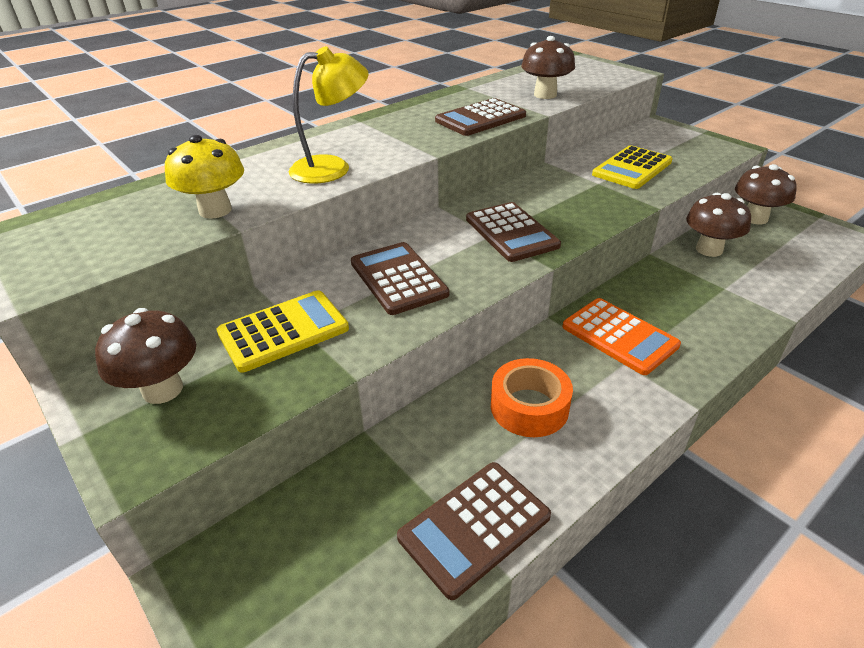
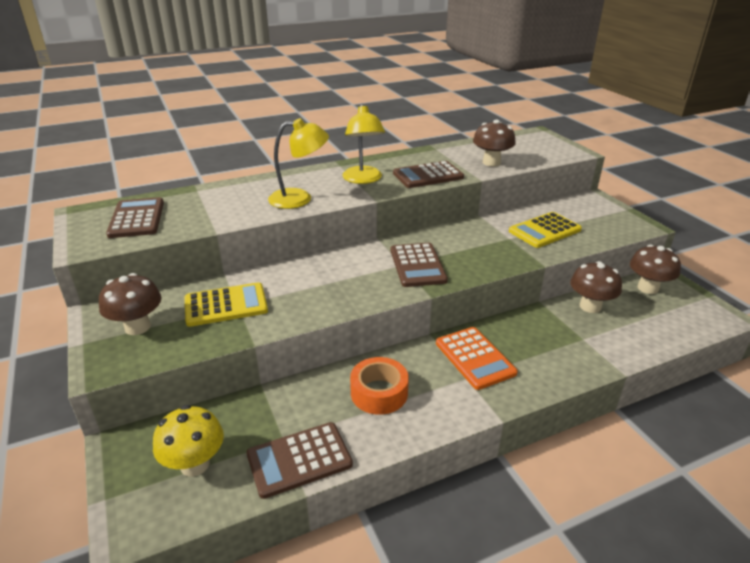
camera: 15 degrees right, 5 degrees down
yellow mushroom [165,135,244,219] -> yellow mushroom moved to [153,405,224,477]
brown calculator [351,242,449,315] -> brown calculator moved to [106,197,164,238]
none -> yellow lamp [342,104,385,184]

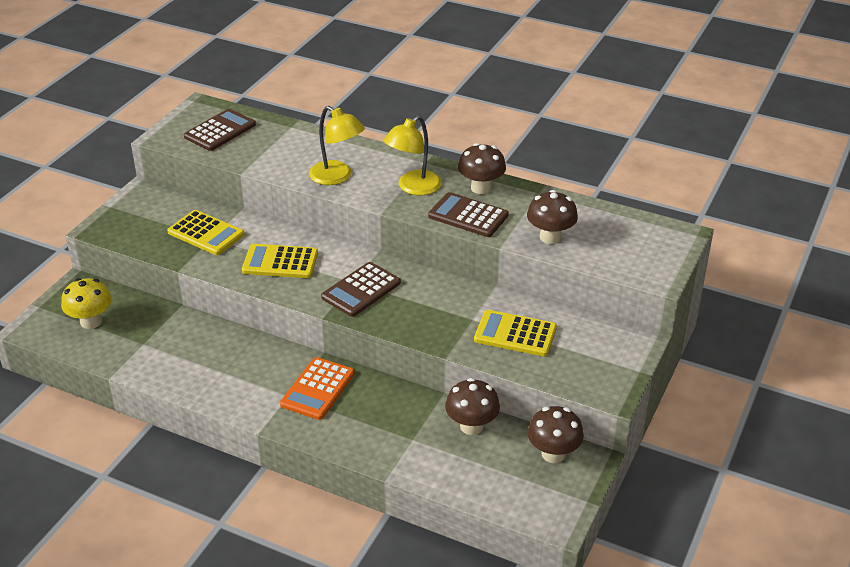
camera: 50 degrees right, 5 degrees up
brown mushroom [99,273,162,335] -> brown mushroom moved to [458,143,506,194]
brown calculator [246,422,353,499] -> none
orange tape [350,357,409,415] -> none
none -> yellow calculator [242,244,318,278]

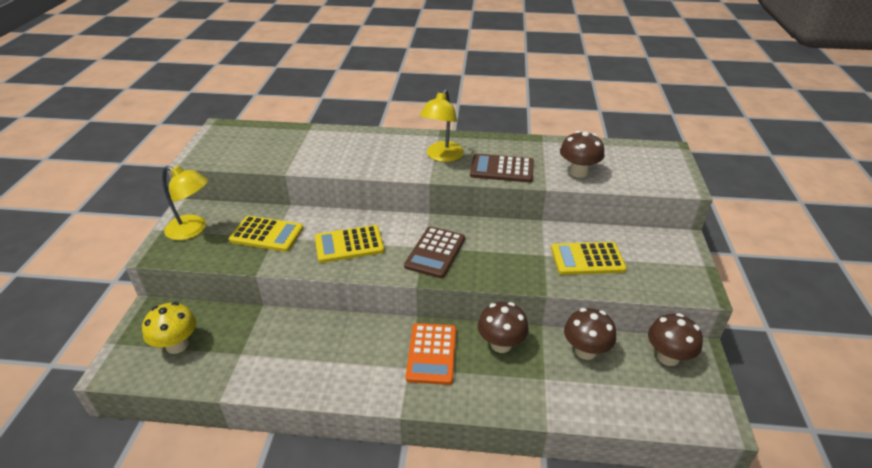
camera: 20 degrees left, 0 degrees up
brown calculator [184,109,256,151] -> none
yellow lamp [309,106,365,185] -> yellow lamp moved to [162,166,208,240]
brown mushroom [458,143,506,194] -> brown mushroom moved to [478,302,528,353]

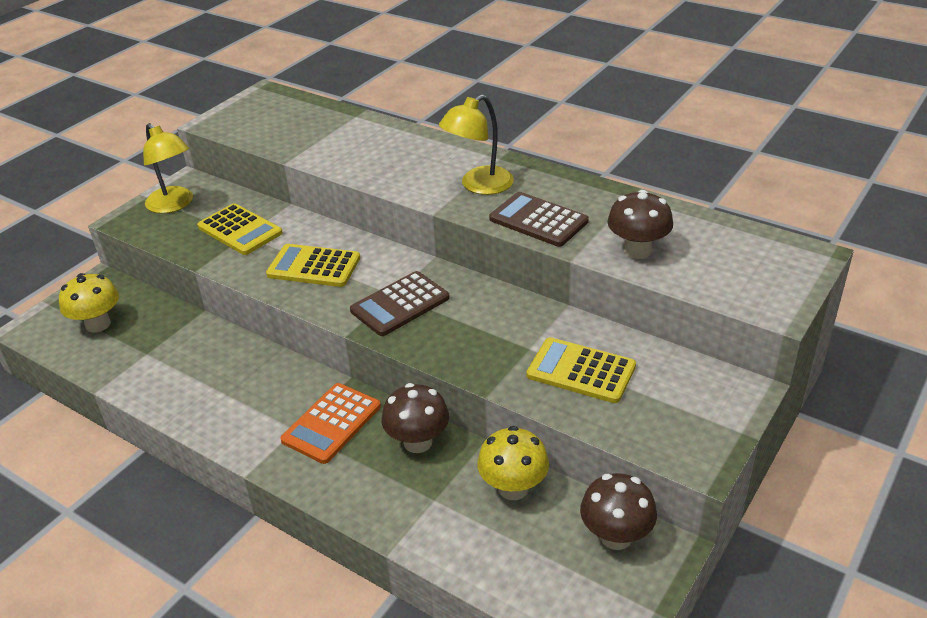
camera: 30 degrees right, 0 degrees up
brown mushroom [564,308,616,360] -> yellow mushroom [477,426,549,500]

